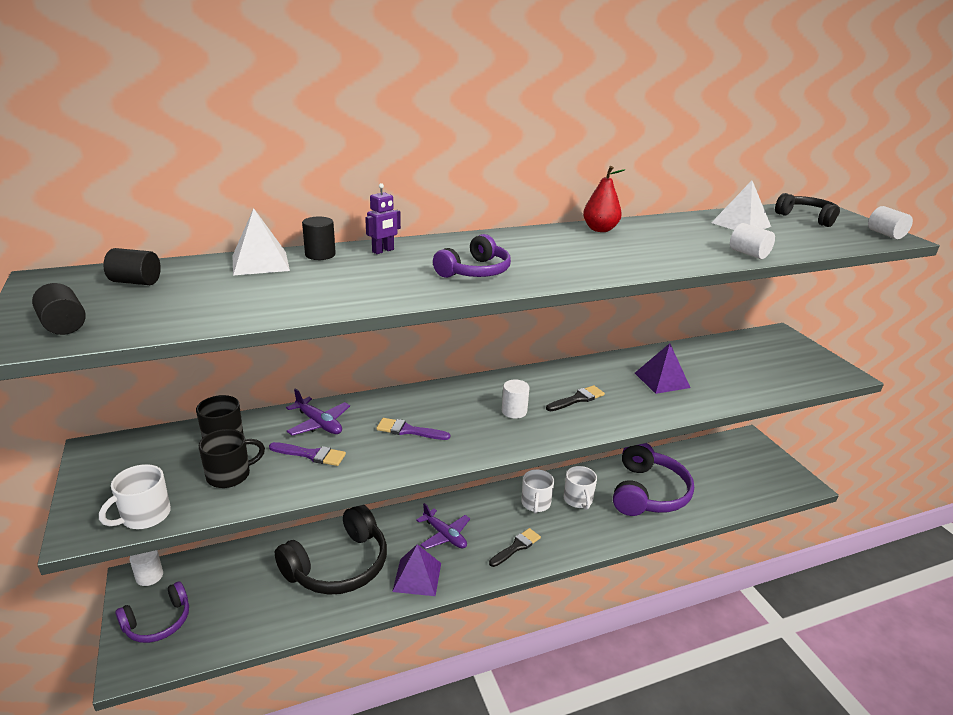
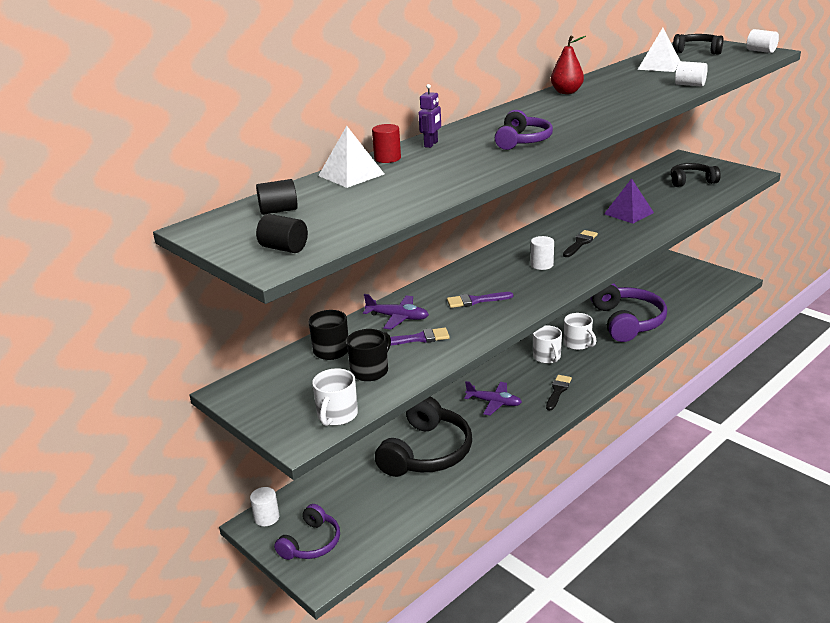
camera: 20 degrees left, 0 degrees up
black cylinder [302,216,336,260] -> red cylinder [372,124,401,163]
purple pyramid [392,544,441,596] -> none
none -> black headphones [670,163,721,187]

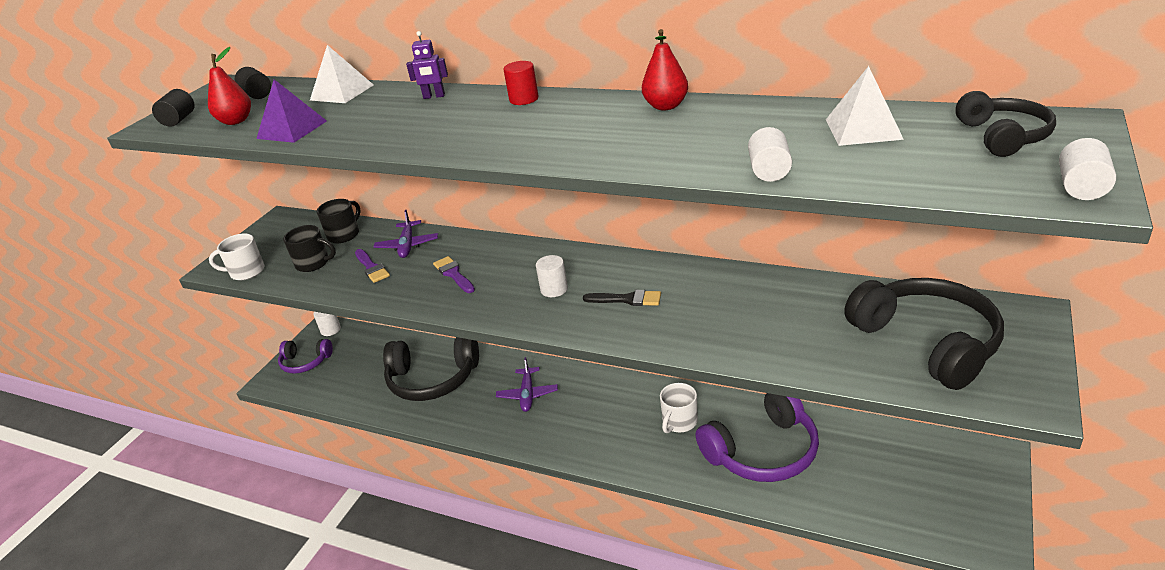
camera: 70 degrees right, 5 degrees up
red cylinder [372,124,401,163] -> red cylinder moved to [503,61,538,105]
purple headphones [495,110,553,150] -> none
white mug [533,326,562,364] -> none
black brush [546,375,572,410] -> none
purple pyramid [604,178,654,224] -> purple pyramid moved to [256,79,327,143]
black headphones [670,163,721,187] -> black headphones [844,278,1004,390], size x1.74
none -> red pear [208,47,251,125]

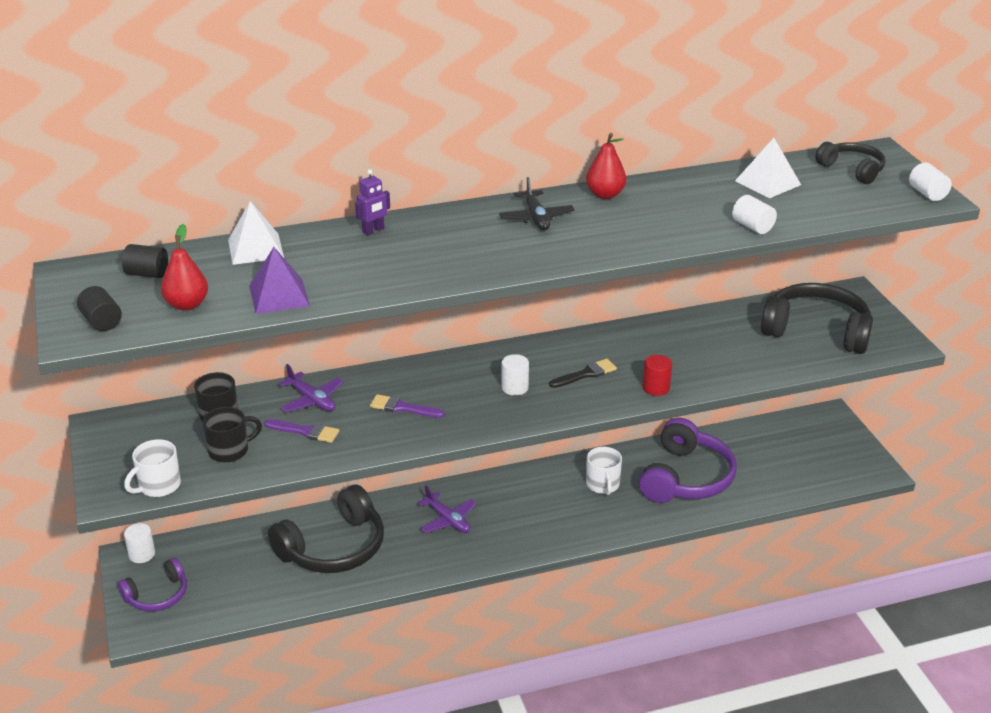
camera: 45 degrees left, 0 degrees up
red cylinder [503,61,538,105] -> red cylinder moved to [643,355,672,396]
none -> black plane [499,177,575,230]

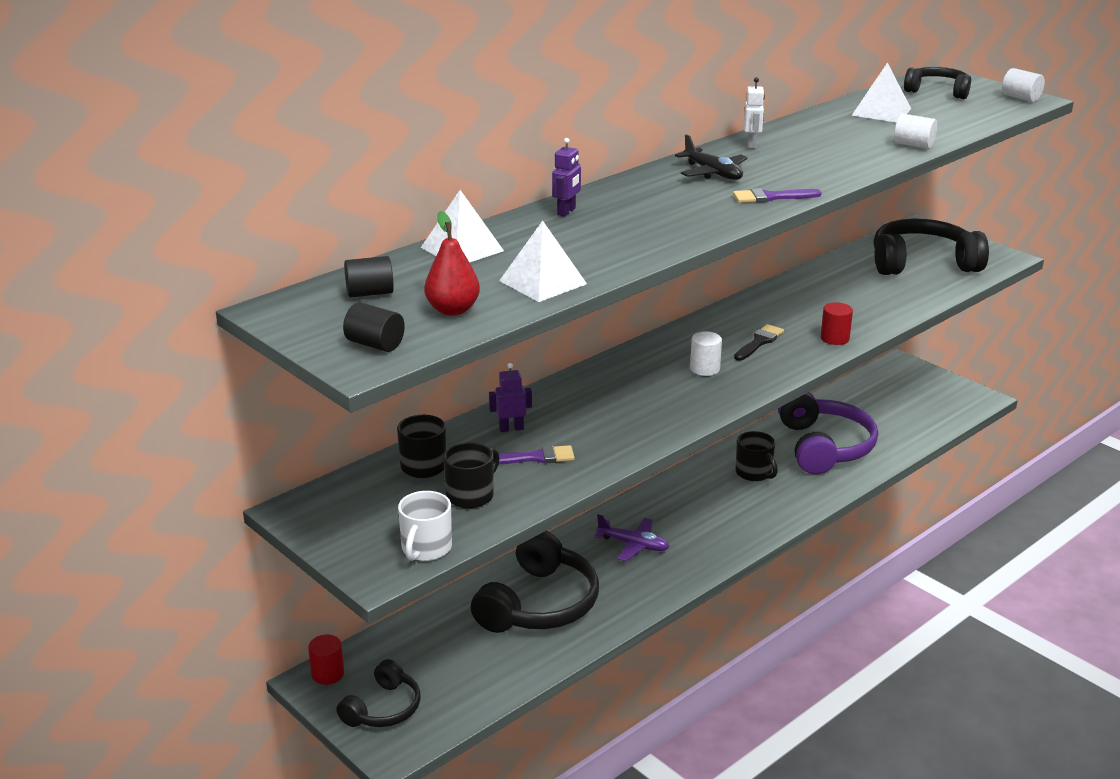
camera: 25 degrees left, 5 degrees down
purple headphones [118,558,187,612] -> black headphones [337,659,421,727]
white cylinder [124,523,155,563] -> red cylinder [308,635,344,685]
purple pyramid [249,247,310,314] -> white pyramid [499,221,587,302]
purple plane [278,364,343,413] -> purple robot [489,363,532,432]
purple brush [370,394,445,418] -> purple brush moved to [733,188,821,203]
red pear [586,133,626,199] -> white robot [744,77,765,149]
white mug [586,447,622,495] -> black mug [735,431,778,481]

